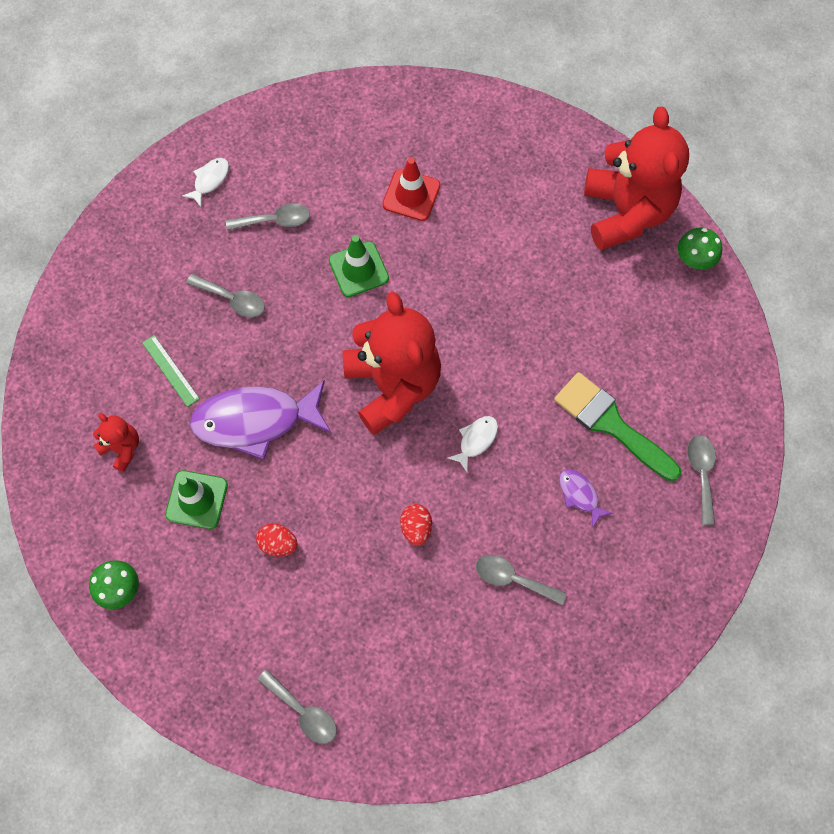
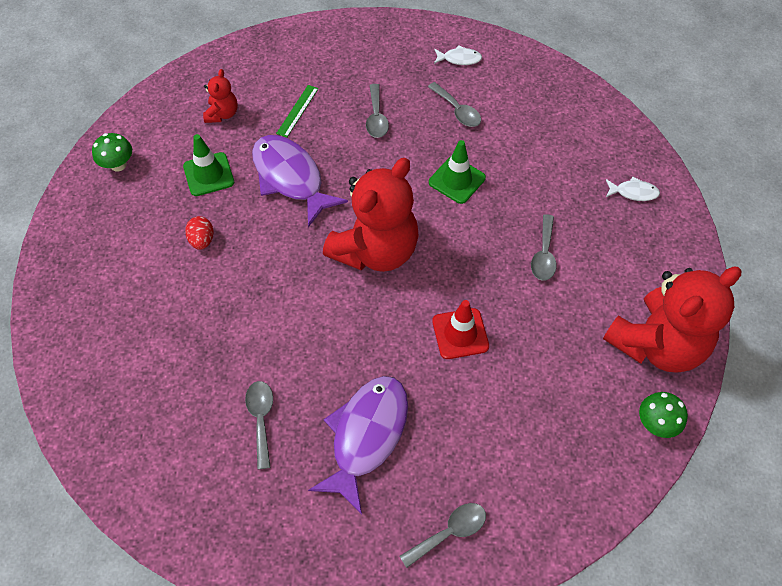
camera: 60 degrees right, 10 degrees down
grey spoon [257,669,337,744] -> grey spoon moved to [531,214,557,281]
red traffic cone [382,157,440,221] -> red traffic cone moved to [432,300,489,359]
red egg [400,504,432,546] -> none
white fish [447,416,498,472] -> white fish moved to [606,177,660,201]
green brush [554,372,681,481] -> none
purple fish [559,469,612,527] -> purple fish [308,376,408,514], size x2.22

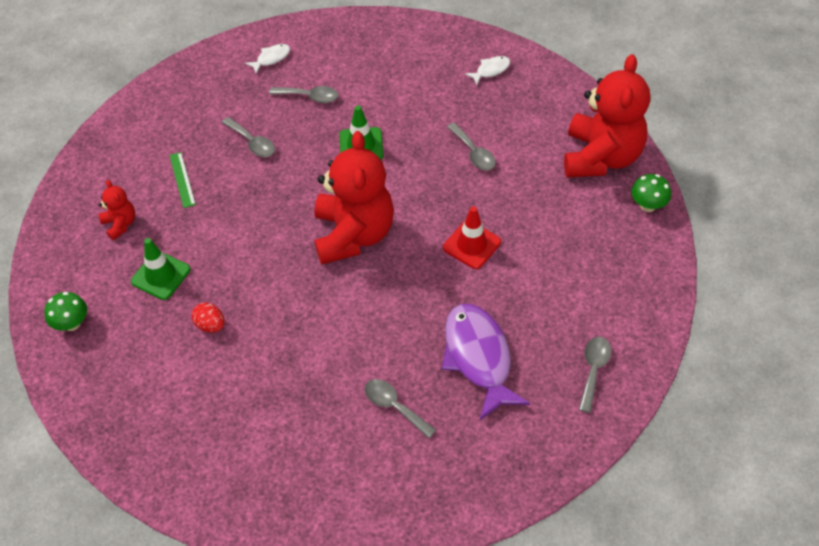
camera: 40 degrees left, 5 degrees down
purple fish [252,135,348,227] -> none

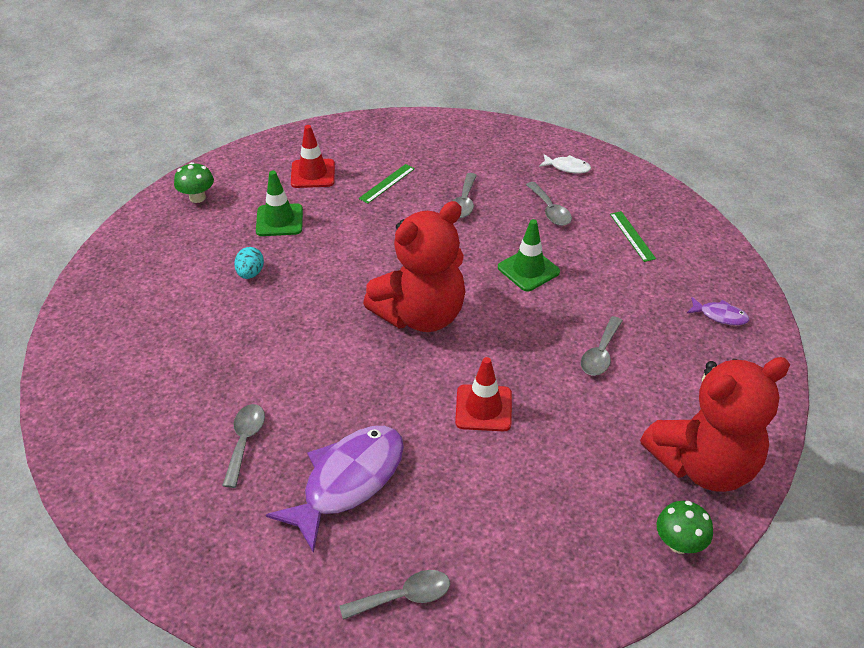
camera: 55 degrees right, 10 degrees down
red teddy bear [99,180,135,240] -> red traffic cone [291,125,335,188]
red egg [191,303,225,333] -> turquoise egg [234,247,264,279]
white fish [465,56,510,86] -> purple fish [686,297,749,326]
none -> green ruler [610,211,656,262]

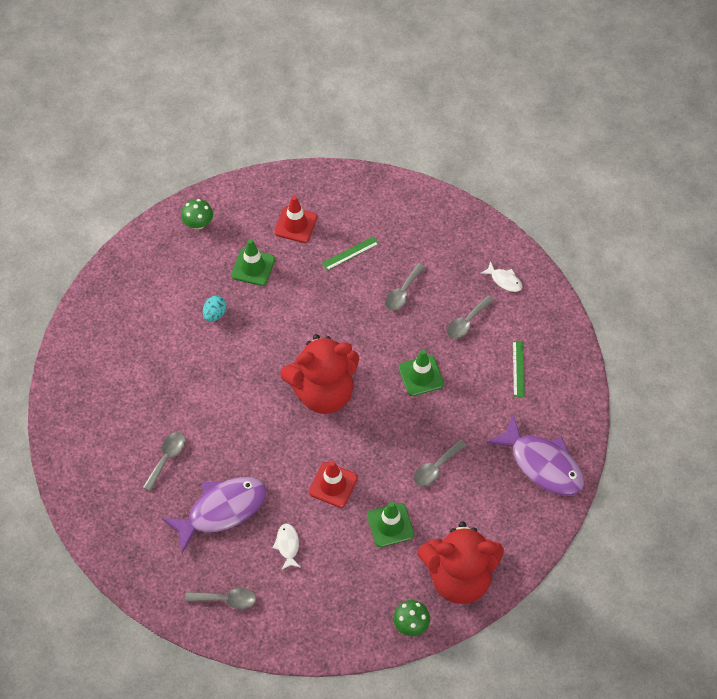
camera: 20 degrees right, 15 degrees up
grey spoon [526,182,572,226] -> grey spoon turned 45 degrees clockwise [447,295,495,339]
purple fish [686,297,749,326] -> purple fish [486,415,584,496], size x2.22
none -> white fish [273,524,301,570]
none -> green traffic cone [367,502,414,547]

